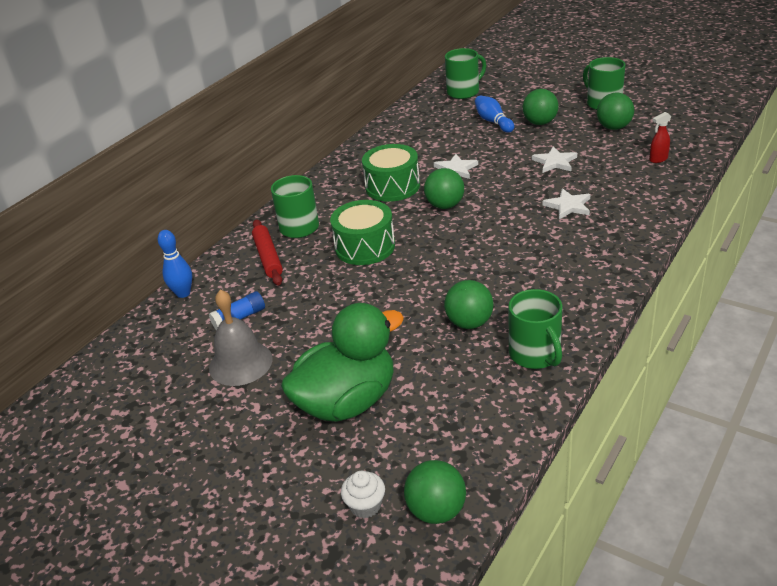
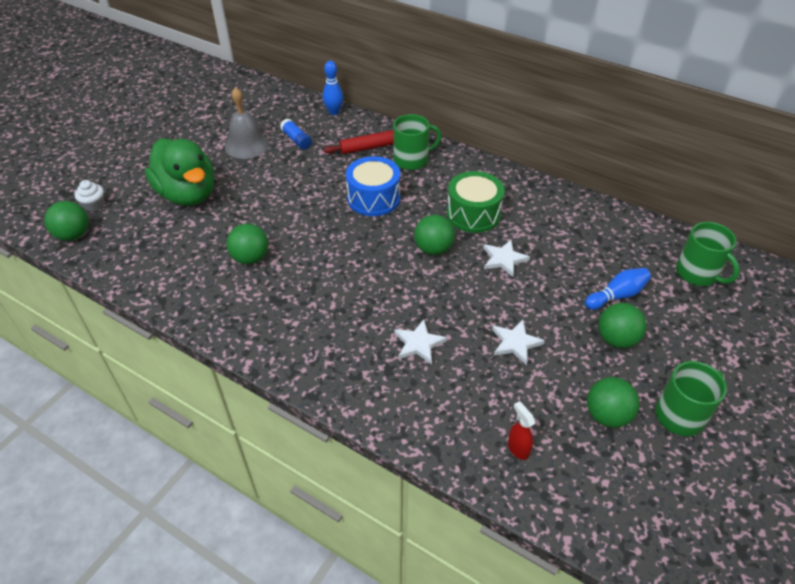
camera: 85 degrees right, 10 degrees up
green drum [330,200,395,265] -> blue drum [346,156,400,216]
green mug [508,289,562,369] -> none

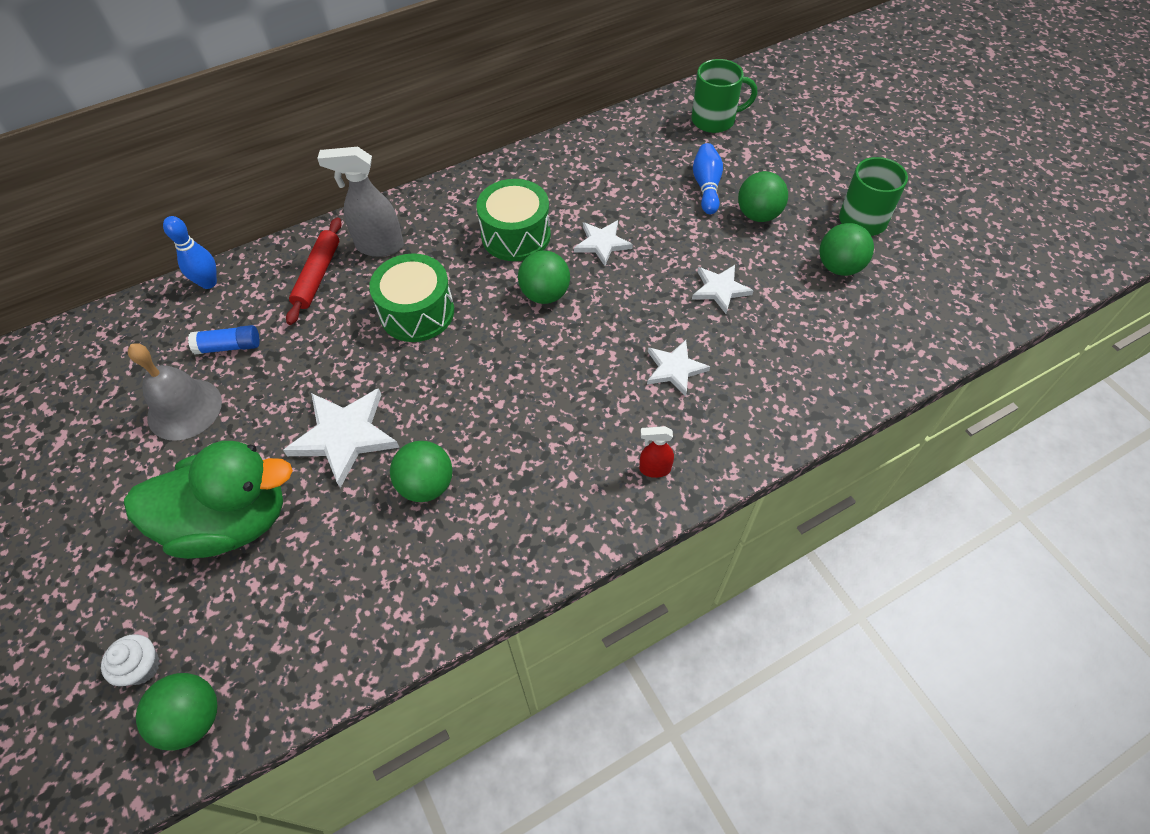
camera: 60 degrees left, 10 degrees up
blue drum [346,156,400,216] -> green drum [369,253,454,342]
green mug [393,114,442,170] -> grey spray bottle [317,147,404,257]
red spray bottle [508,401,535,460] -> red spray bottle moved to [639,426,674,478]
none -> white star [283,388,399,488]

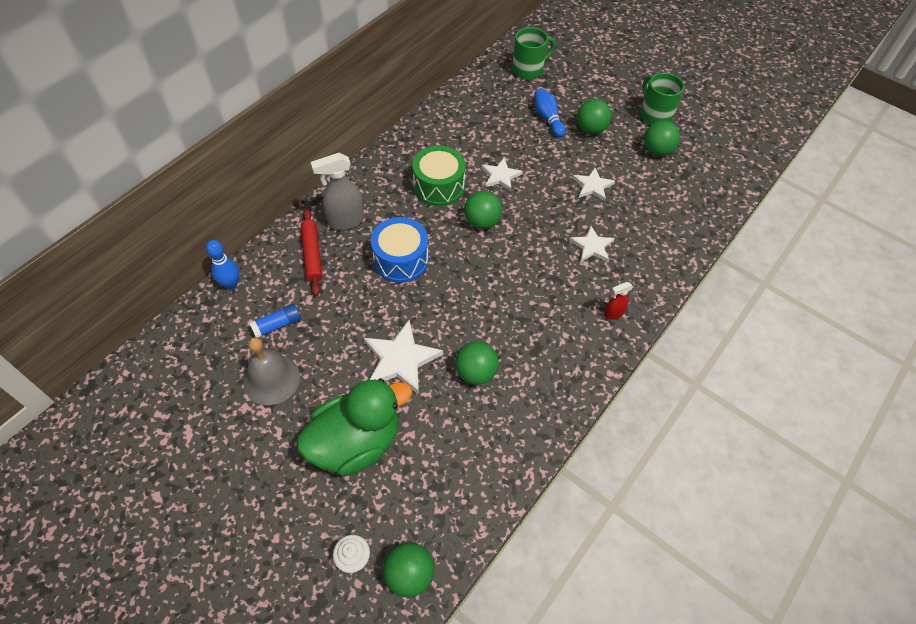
camera: 25 degrees left, 0 degrees up
green drum [369,253,454,342] -> blue drum [371,217,429,283]

